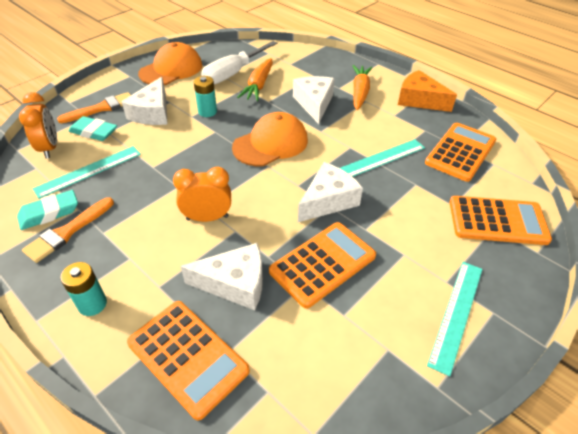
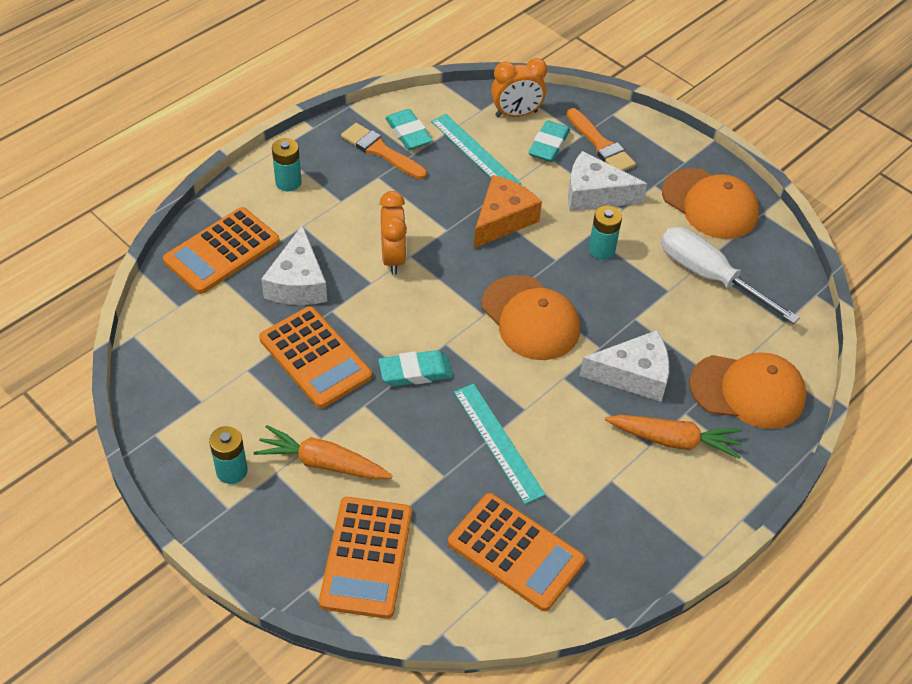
camera: 90 degrees right, 5 degrees up
orange carrot [237,58,273,101] -> orange carrot moved to [254,425,393,480]
white cheese [298,162,363,222] -> turquoise eraser [378,350,453,386]
orange cheese [398,70,457,112] -> orange cheese moved to [474,175,542,248]
turquoise ruler [427,262,483,377] -> turquoise battery [209,426,248,484]
none -> orange cap [689,352,807,429]

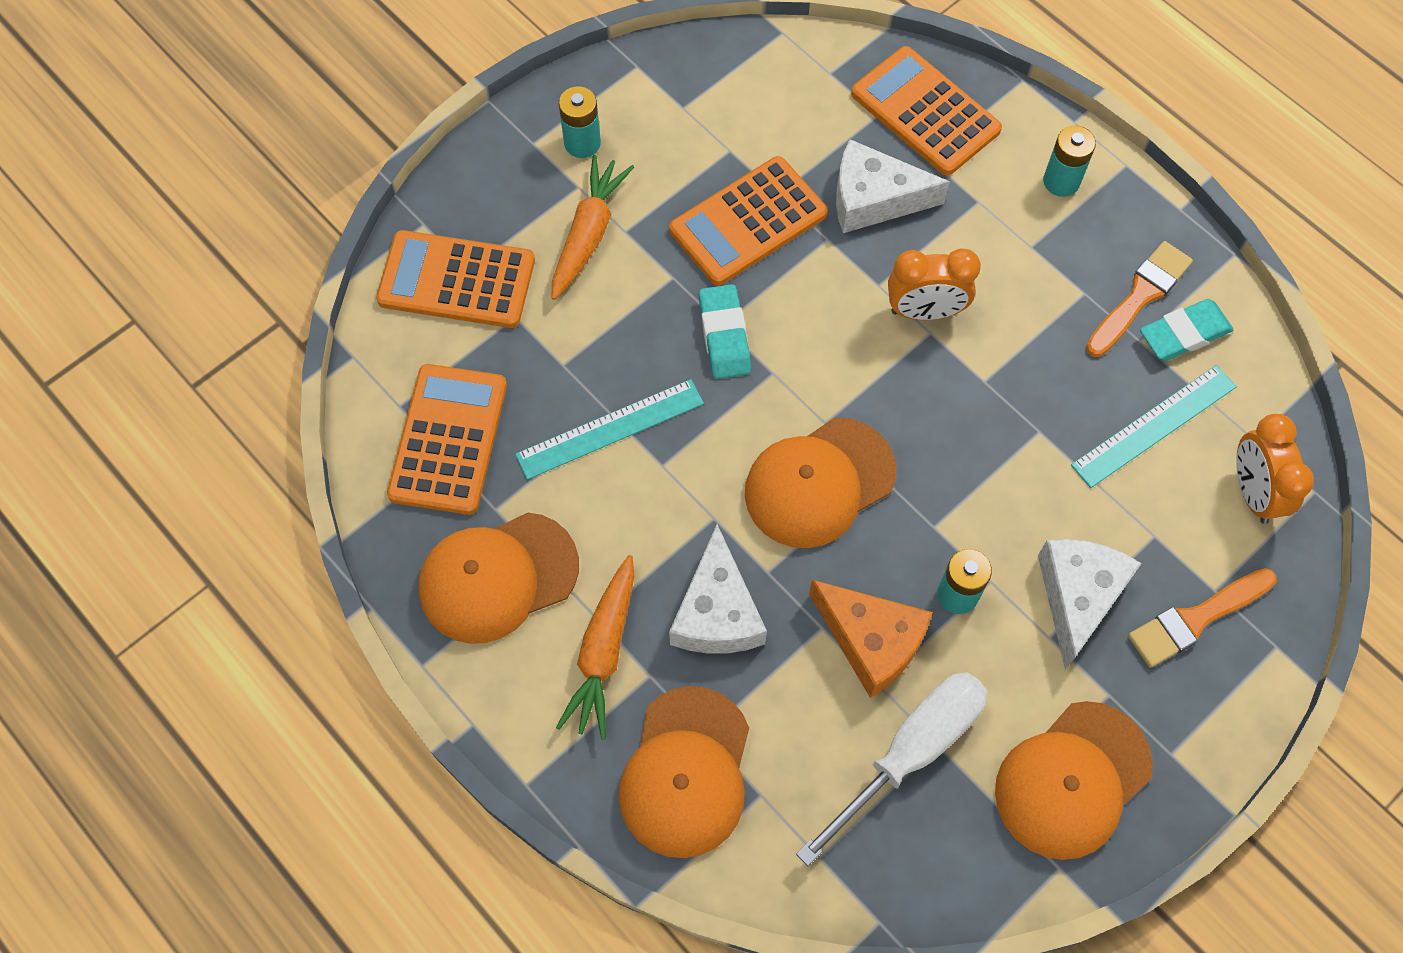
camera: 95 degrees right, 15 degrees up
orange calculator [448,493,585,611] -> orange calculator turned 150 degrees clockwise [387,364,507,515]
orange cheese [474,175,542,248] -> orange cheese moved to [809,580,933,698]
turquoise eraser [528,120,570,162] -> none
none -> orange cap [419,513,579,644]

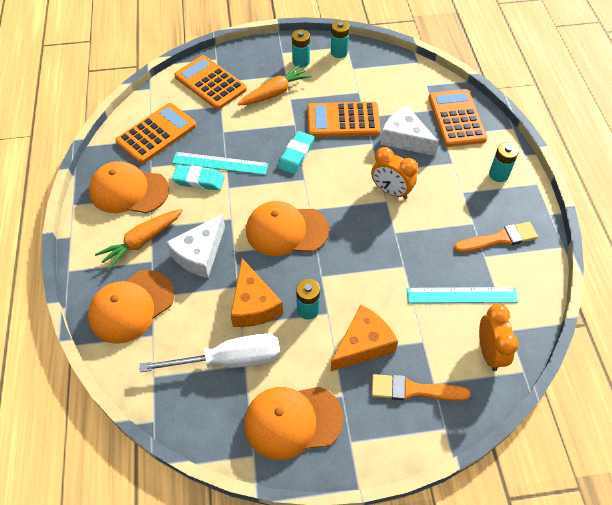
camera: 35 degrees right, 10 degrees down
white cheese [1038,539,1142,670] -> orange cheese [330,305,398,372]
turquoise eraser [1140,299,1233,361] -> turquoise eraser moved to [172,165,224,191]
orange clock [1236,414,1314,524] -> orange clock turned 150 degrees clockwise [479,304,519,371]
none -> turquoise battery [331,20,350,58]

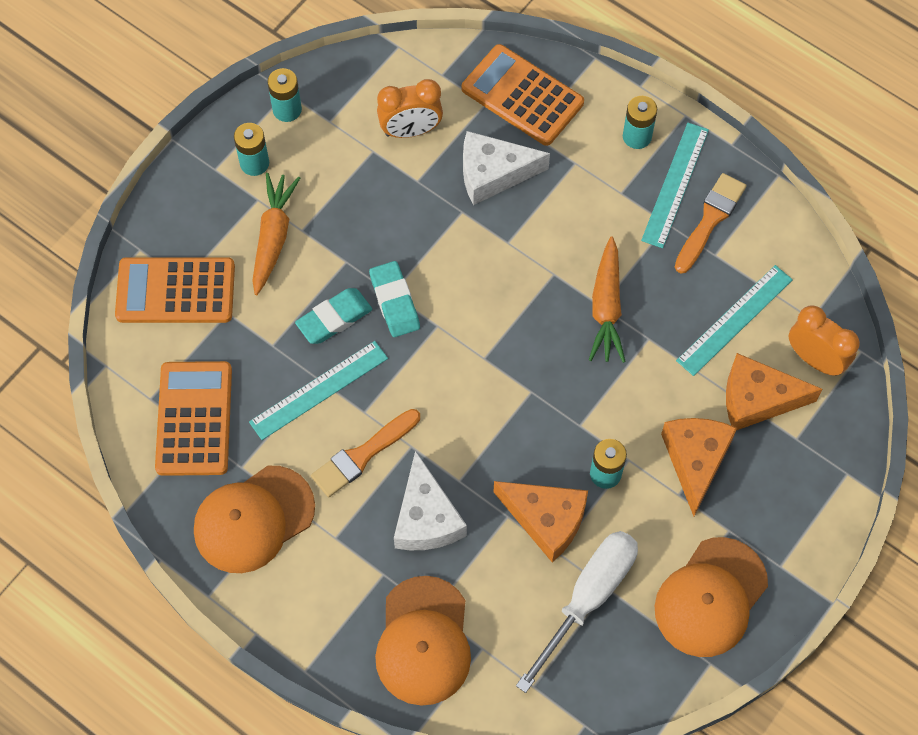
camera: 45 degrees left, 10 degrees up
orange carrot [95,209,183,270] -> orange carrot moved to [589,236,626,363]
turquoise eraser [172,165,224,191] -> turquoise eraser moved to [295,288,372,344]
orange cap [246,201,329,256] -> none
orange calculator [308,102,381,137] -> none
orange clock [371,147,418,199] -> orange clock moved to [377,79,443,138]
orange brush [371,374,470,401] -> orange brush moved to [311,409,420,497]
none -> turquoise ruler [641,123,709,248]
none -> orange cheese [726,353,823,431]

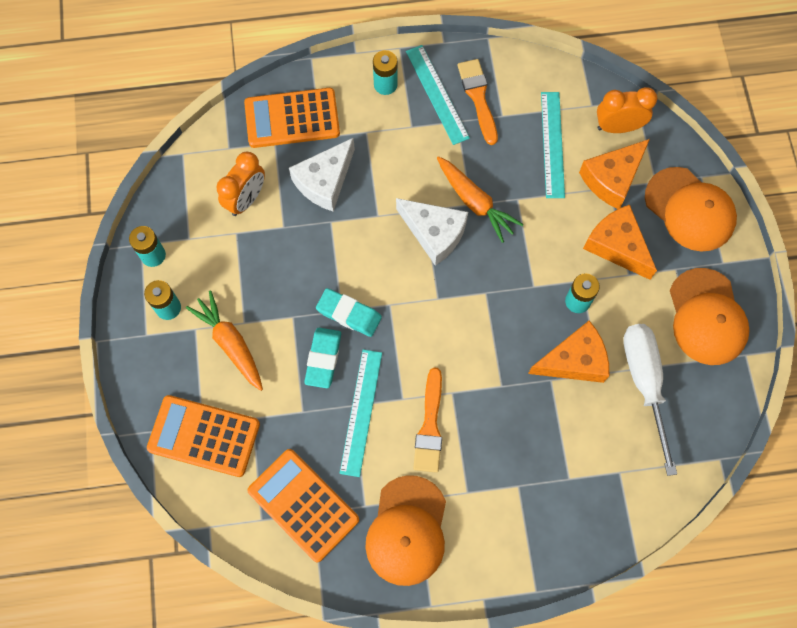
camera: 45 degrees left, 5 degrees up
orange calculator [115,257,235,323] -> orange calculator turned 60 degrees clockwise [147,395,260,477]
orange cap [375,576,471,706] -> orange cap moved to [645,167,737,252]
white cheese [394,451,467,550] -> white cheese moved to [396,198,468,266]

